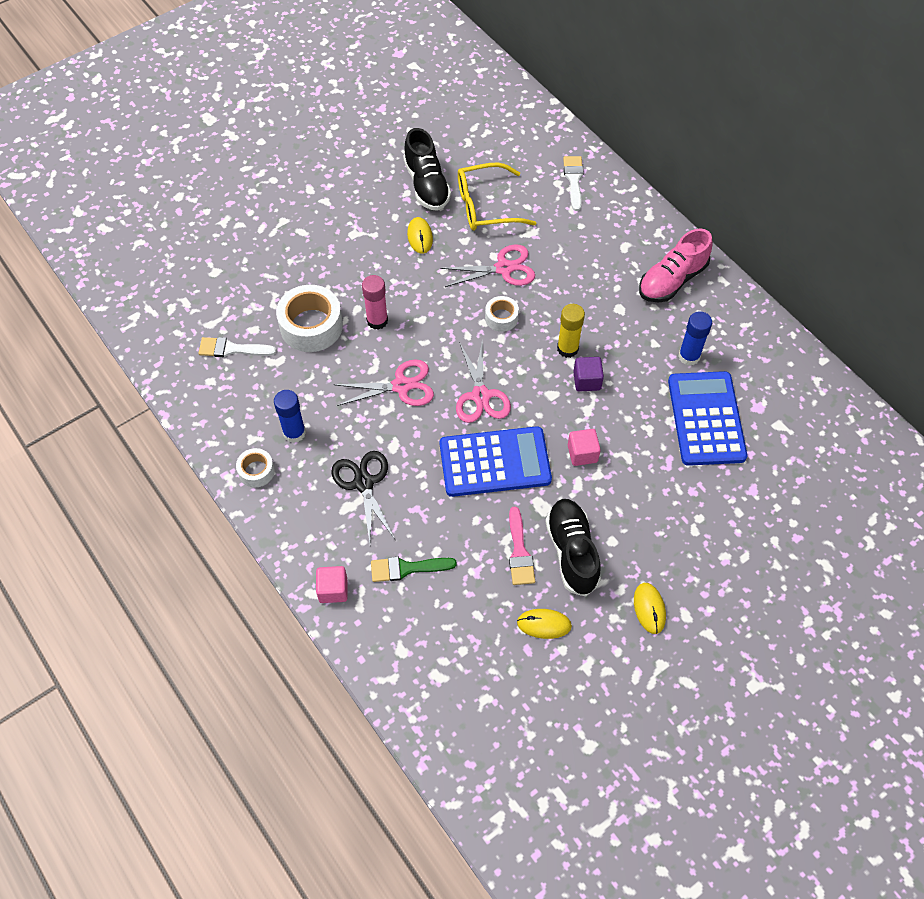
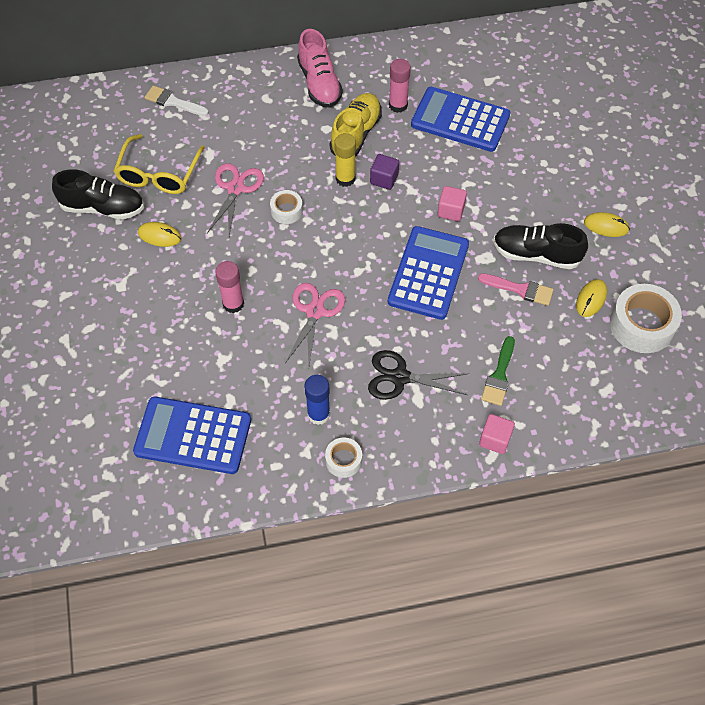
camera: 65 degrees left, 0 degrees up
white brush [199,337,276,357] -> blue calculator [133,397,251,474]
white tape [276,285,343,352] -> white tape moved to [610,284,682,353]
pink scissors [456,338,511,423] -> none
blue glue stick [678,311,712,366] -> pink glue stick [389,59,411,113]
none -> yellow shoe [330,93,382,156]

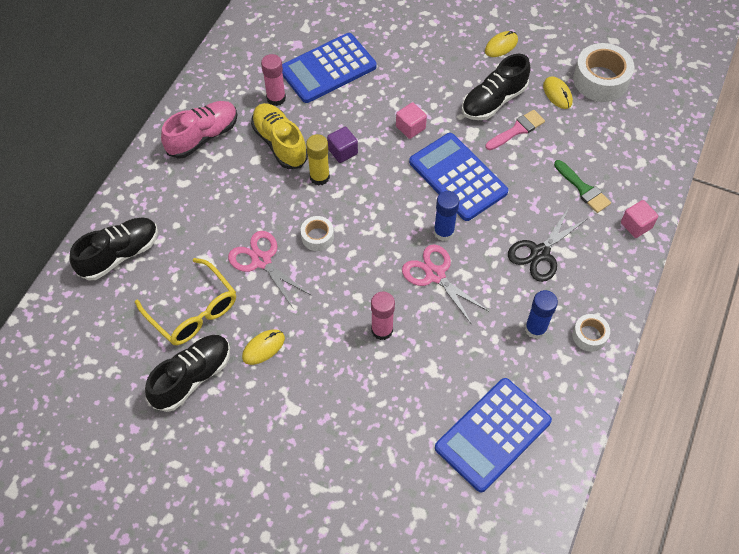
camera: 55 degrees left, 0 degrees up
white brush [145,85,209,116] -> black shoe [70,217,158,281]
pink shoe [297,29,343,108] -> pink shoe turned 60 degrees counterclockwise [161,101,237,159]
none -> blue glue stick [434,191,459,241]

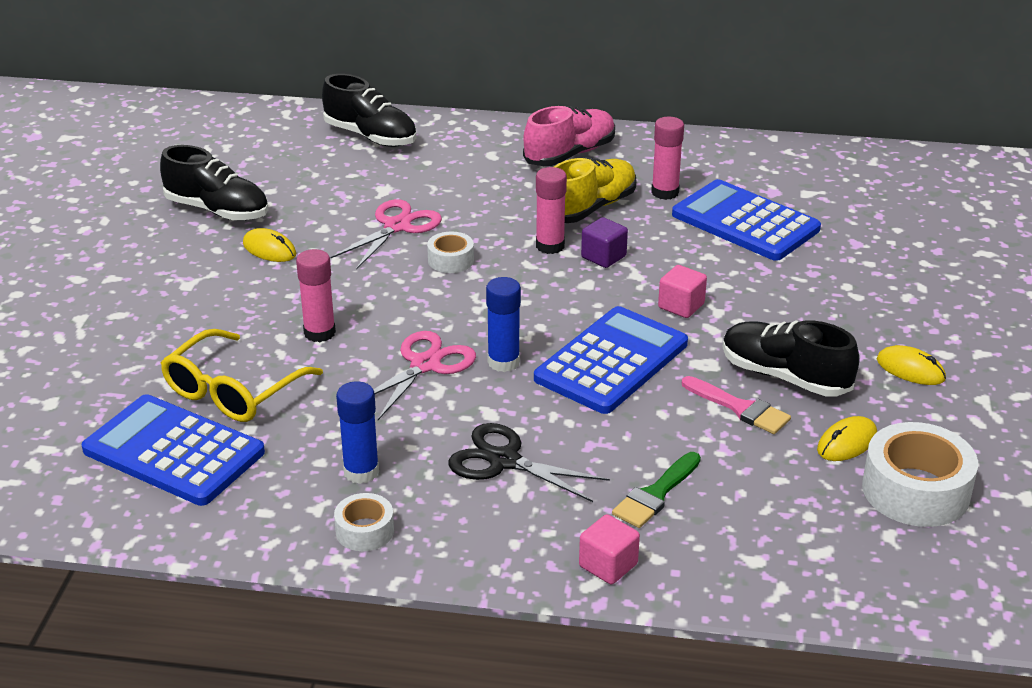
camera: 75 degrees right, 25 degrees down
yellow glasses [135,258,236,345] -> yellow glasses moved to [161,329,323,422]
pink shoe [161,101,237,159] -> pink shoe turned 75 degrees counterclockwise [523,106,615,166]
yellow glue stick [306,134,330,186] -> pink glue stick [536,167,567,254]

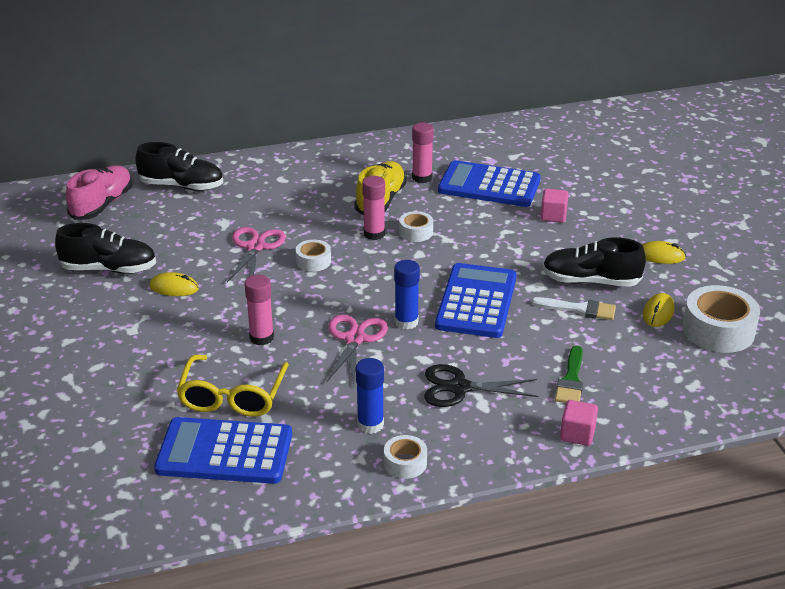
camera: 25 degrees left, 0 degrees up
pink shoe [523,106,615,166] -> pink shoe moved to [66,166,133,220]
purple cube [581,217,628,268] -> white tape [399,211,433,242]
pink cube [658,265,707,318] -> pink cube moved to [540,189,569,223]
pink brush [682,376,791,434] -> white brush [531,297,616,320]

